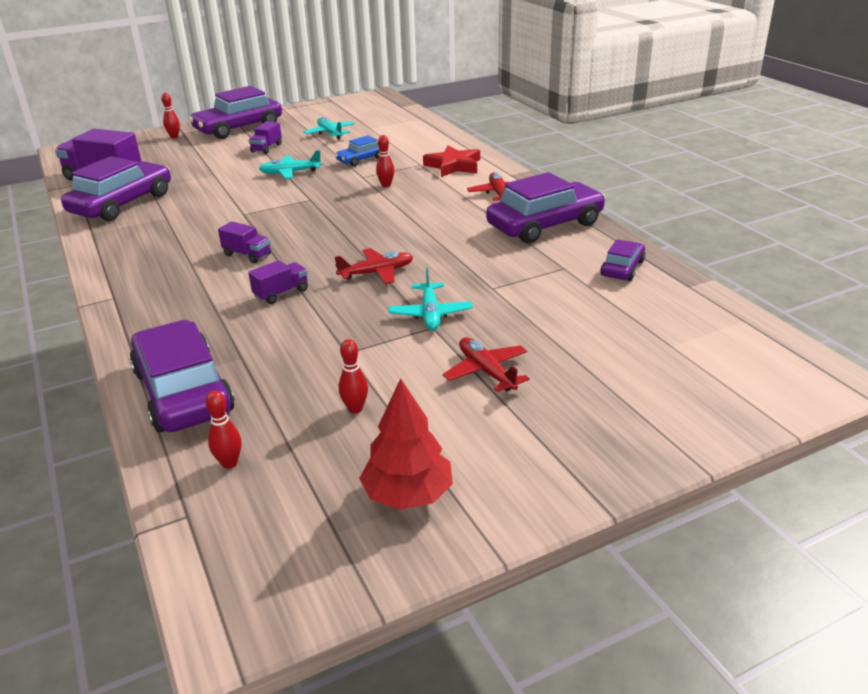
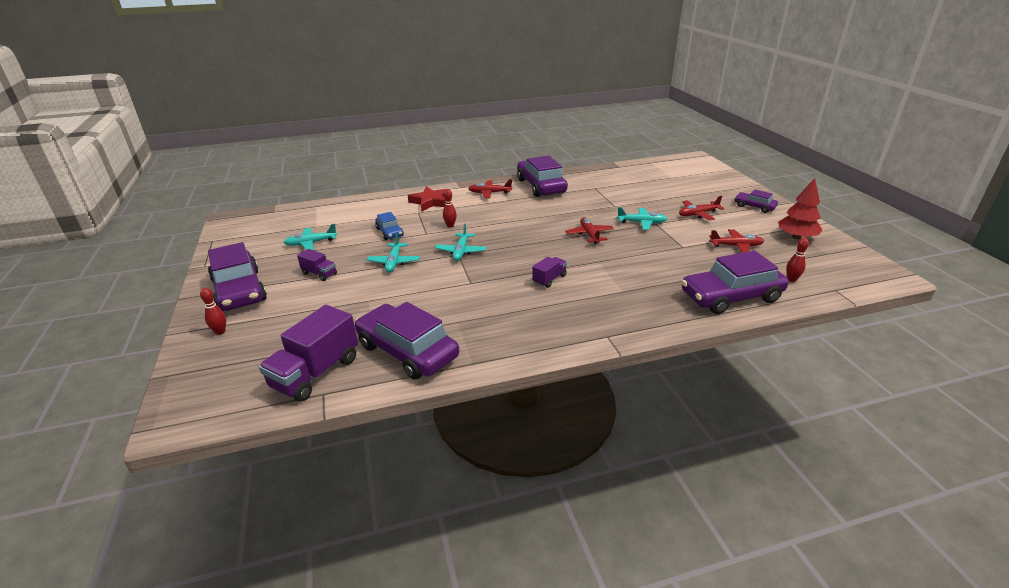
camera: 80 degrees left, 0 degrees up
purple truck [248,260,308,304] -> none
red bowling pin [339,339,368,414] -> red plane [709,229,764,253]
purple car [600,239,646,281] -> purple car moved to [734,189,778,213]
none -> turquoise plane [435,224,486,261]

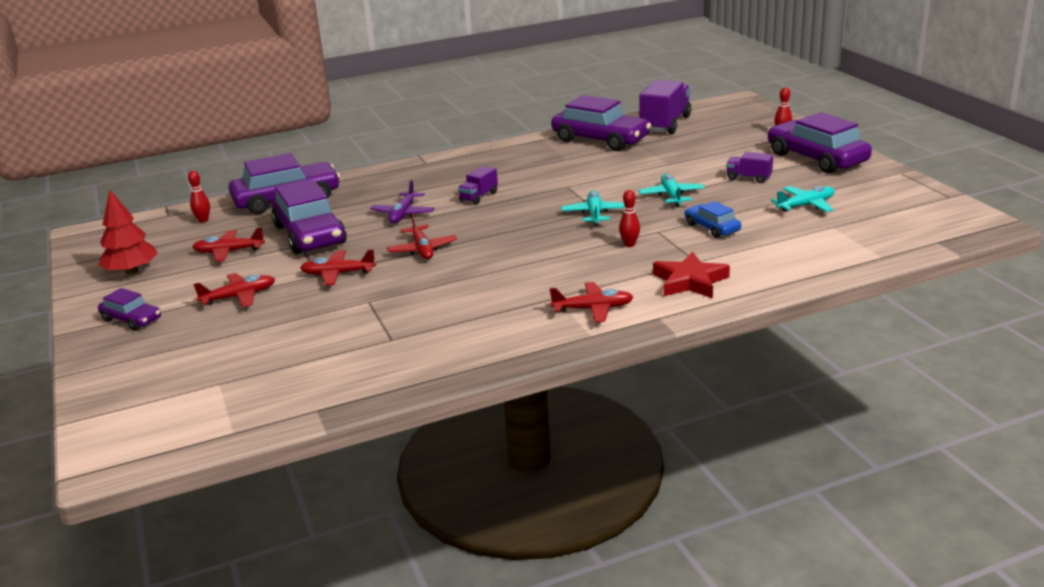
camera: 175 degrees right, 5 degrees down
purple car [517,156,568,197] -> purple car moved to [271,179,347,254]
turquoise plane [617,207,667,230] -> red plane [300,249,376,285]
none -> purple plane [370,180,435,223]

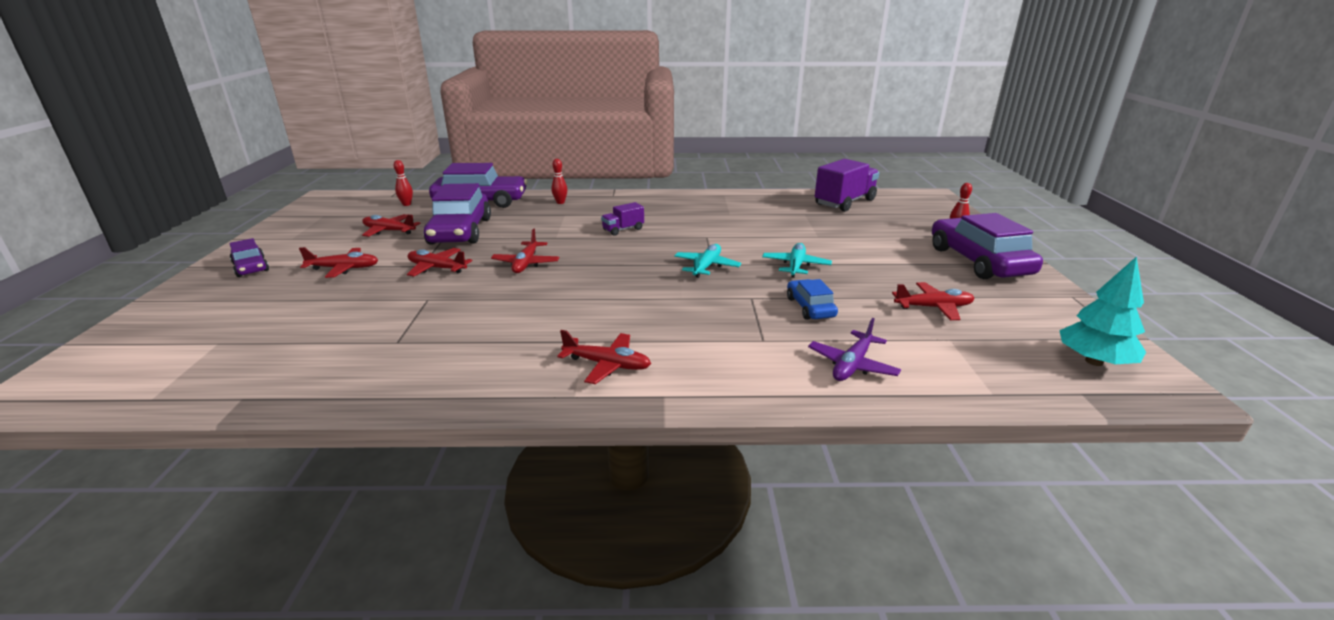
camera: 20 degrees right, 0 degrees up
red tree [98,190,158,274] -> none
purple plane [370,180,435,223] -> purple plane moved to [808,318,901,381]
purple car [551,95,651,151] -> none
red bowling pin [619,190,640,247] -> red bowling pin moved to [551,159,567,204]
red star [653,251,730,299] -> none
purple truck [726,152,773,183] -> none
turquoise plane [771,186,835,212] -> red plane [892,282,975,320]
none -> turquoise tree [1059,256,1146,366]

